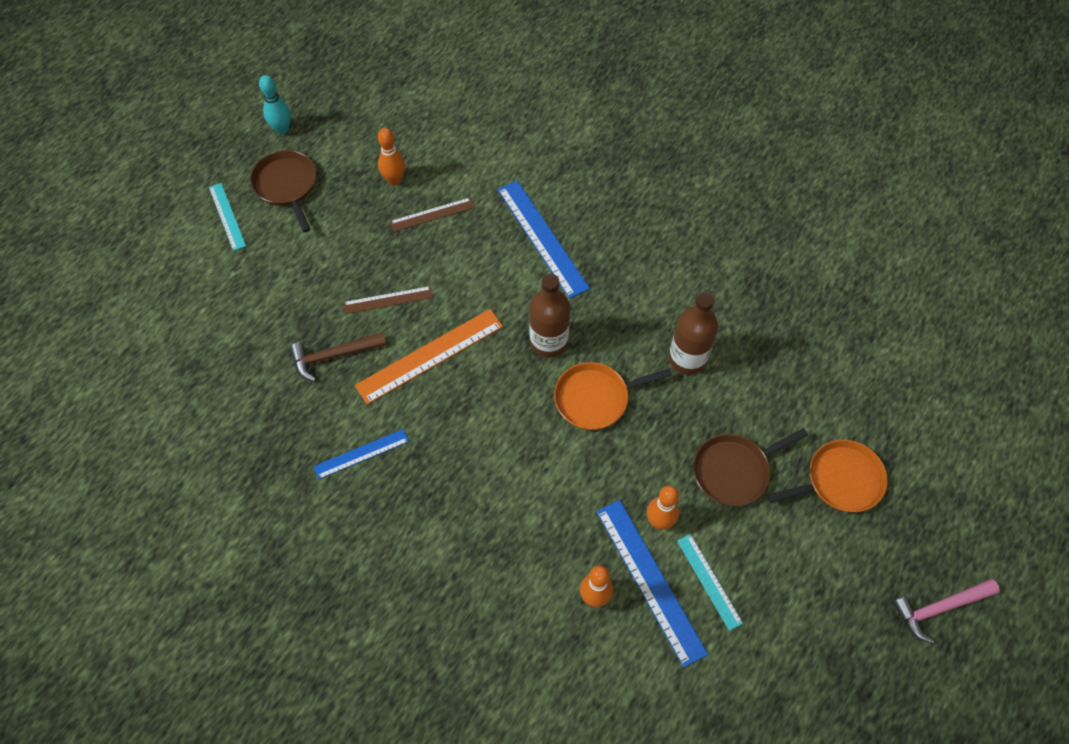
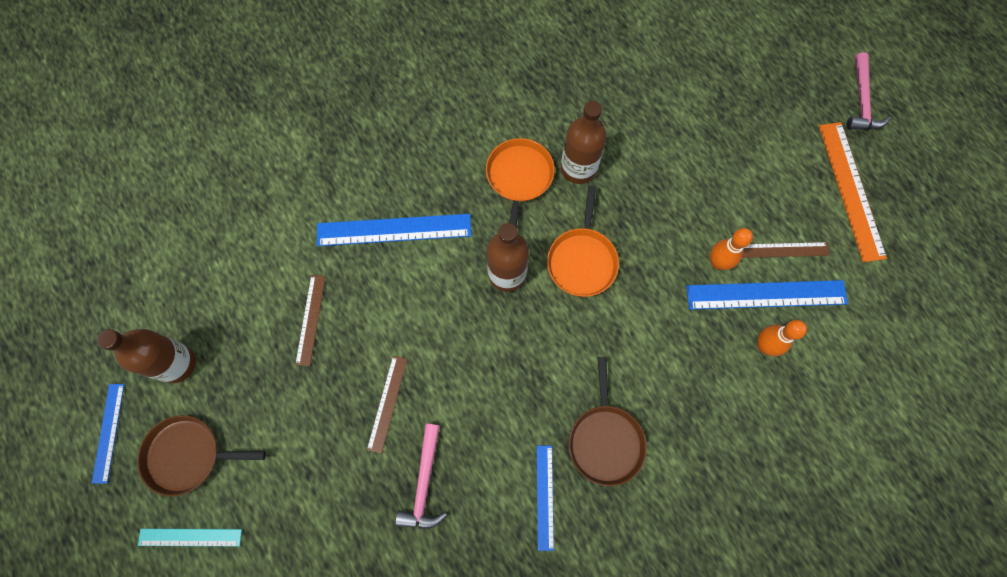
camera: 65 degrees left, 10 degrees up
turquoise bowling pin [259,75,291,134] -> blue ruler [92,384,125,484]
brown hammer [290,332,386,381] -> pink hammer [395,424,447,529]
orange ruler [355,309,503,405] -> orange ruler moved to [819,122,887,262]
orange bowling pin [378,128,405,185] -> none
turquoise ruler [677,534,743,631] -> brown ruler [742,242,829,258]
brown pan [693,428,808,506] -> brown pan moved to [569,357,647,486]
orange pan [767,440,888,512] -> orange pan moved to [486,138,555,227]
none -> brown bottle [97,329,196,383]

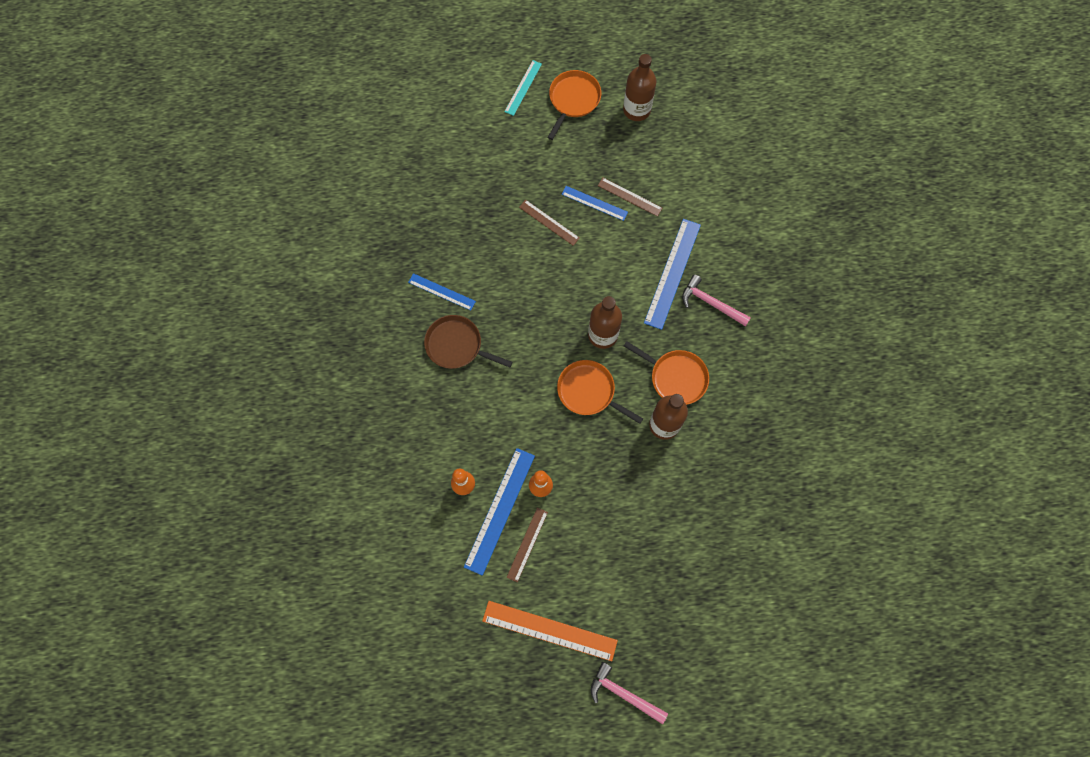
camera: 115 degrees right, 0 degrees up
blue ruler [92,384,125,484] -> blue ruler moved to [561,186,628,221]
brown pan [137,415,266,496] -> orange pan [547,70,601,140]
pink hammer [395,424,447,529] -> pink hammer moved to [682,274,751,327]

